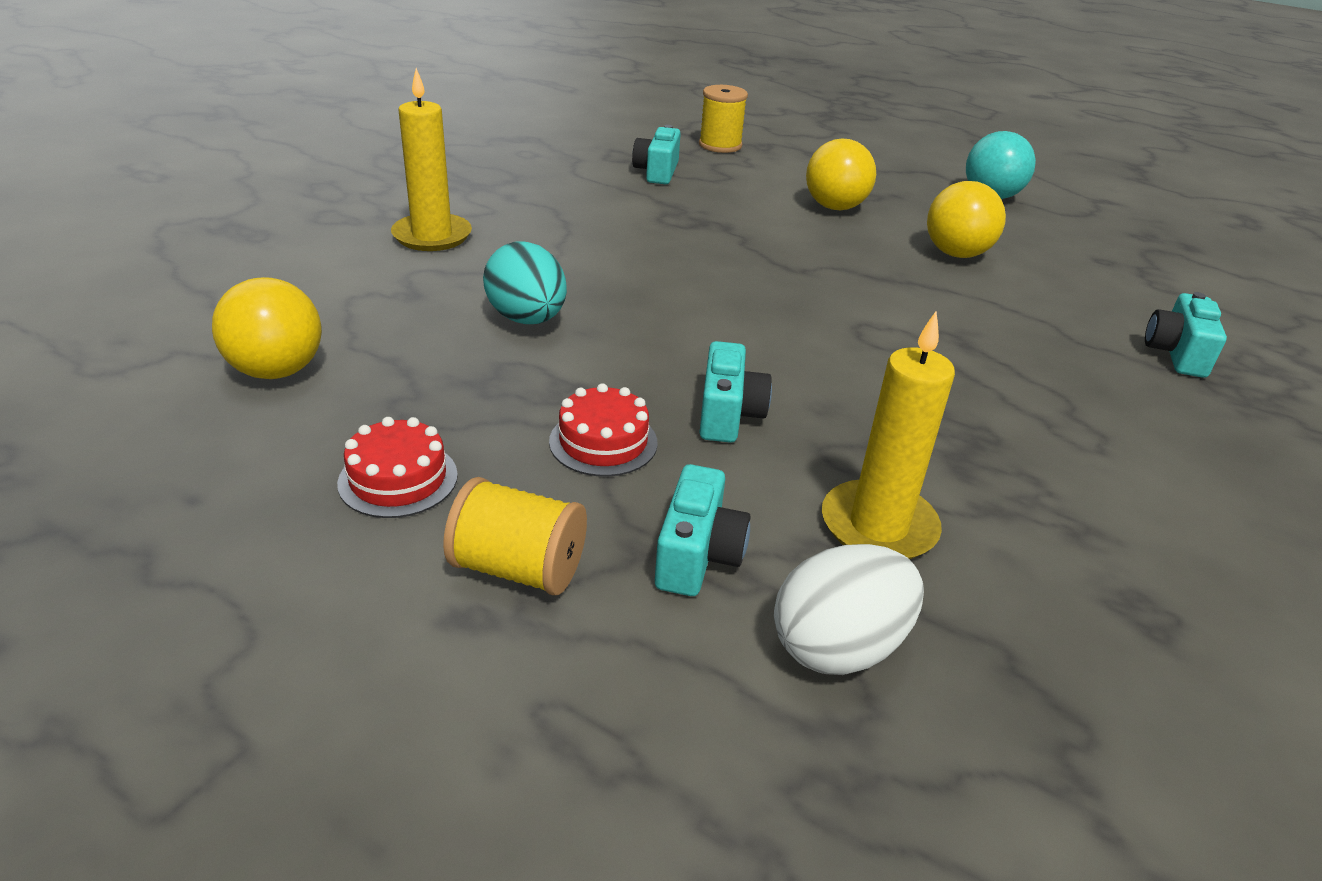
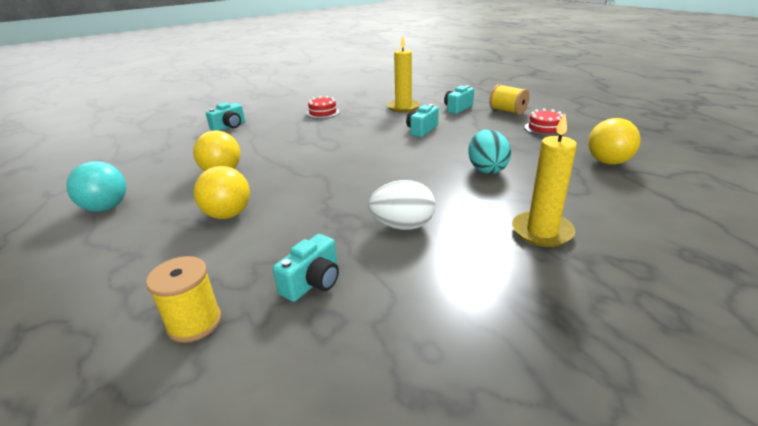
camera: 150 degrees left, 5 degrees down
red cake [549,383,658,477] -> red cake moved to [306,96,340,119]
white egg [774,544,924,675] -> white egg moved to [368,180,435,230]

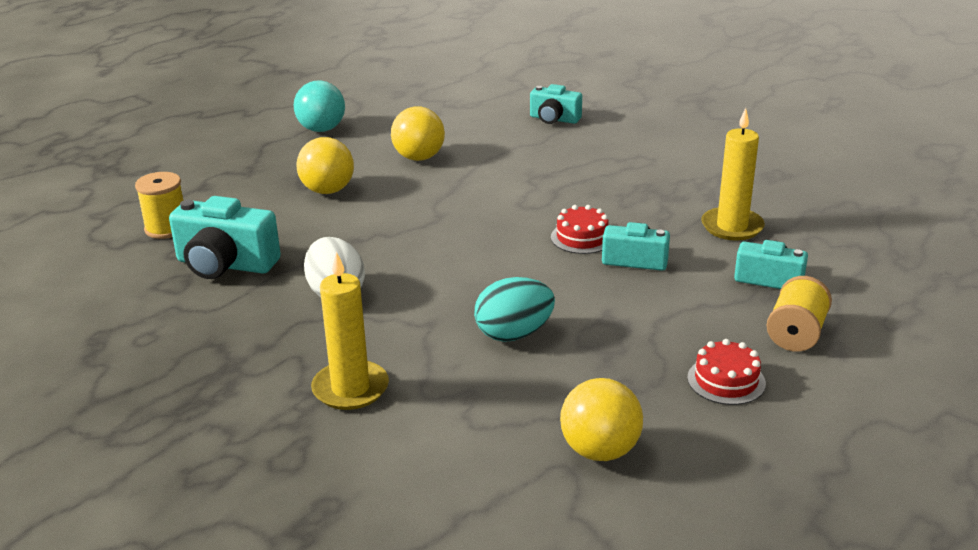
camera: 70 degrees right, 0 degrees up
turquoise camera [273,234,339,302] -> turquoise camera [169,196,281,279], size x1.59
red cake [306,96,340,119] -> red cake moved to [551,205,609,254]

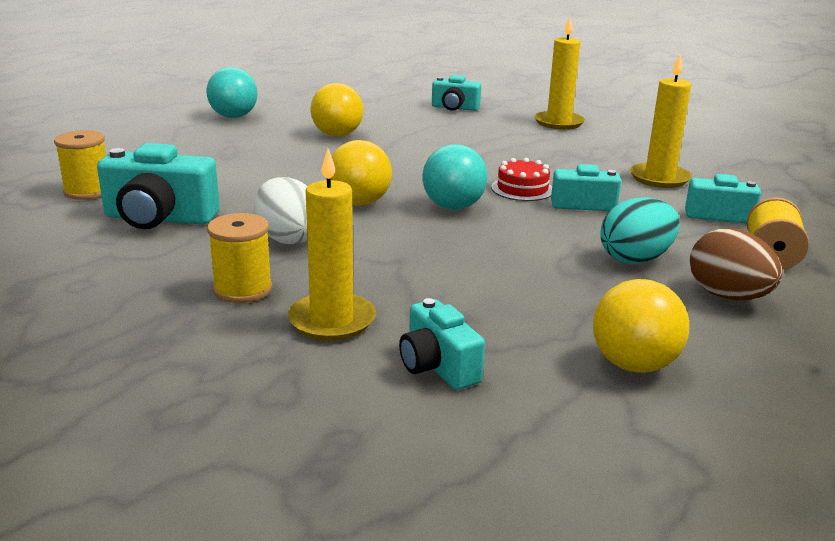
camera: 10 degrees left, 5 degrees down
yellow ball [296,137,354,194] -> yellow ball moved to [331,140,392,205]
turquoise egg [474,277,555,342] -> turquoise egg moved to [600,197,680,264]
red cake [687,339,766,405] -> brown egg [690,228,782,300]
none -> yellow spool [207,213,272,303]
none -> turquoise camera [399,298,485,390]
none -> turquoise ball [422,144,488,210]
none -> yellow candle [534,17,585,130]

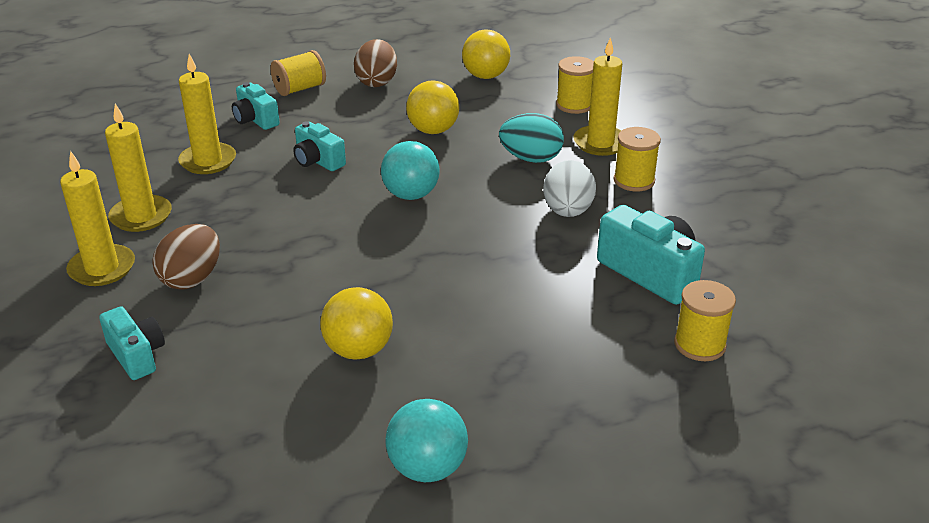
camera: 140 degrees left, 10 degrees up
yellow ball [331,140,392,205] -> yellow ball moved to [406,80,459,134]
turquoise camera [399,298,485,390] -> yellow spool [556,56,594,114]
red cake [491,158,552,201] -> none
turquoise egg [600,197,680,264] -> turquoise egg moved to [499,113,564,163]
none -> yellow candle [105,104,172,232]
none -> brown egg [153,224,220,290]

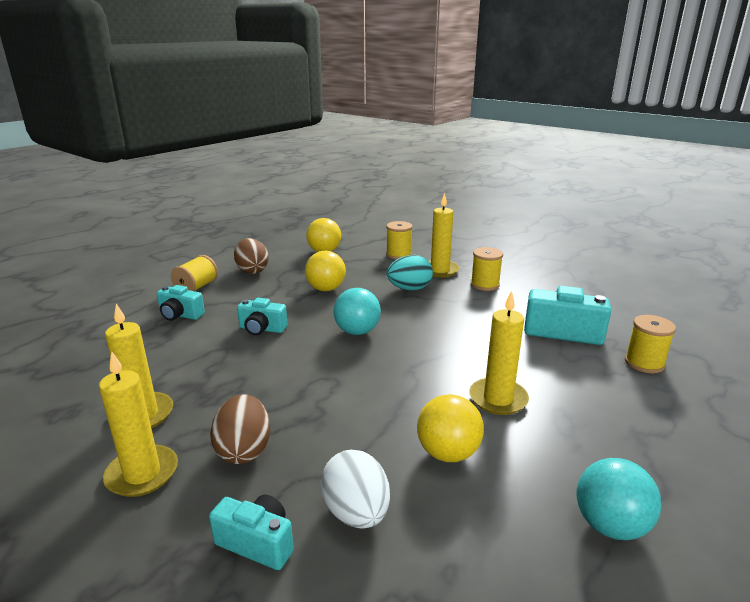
camera: 30 degrees left, 10 degrees down
yellow candle [178,54,236,174] -> yellow candle moved to [469,291,529,415]
white egg [543,160,596,217] -> white egg moved to [321,450,390,528]

